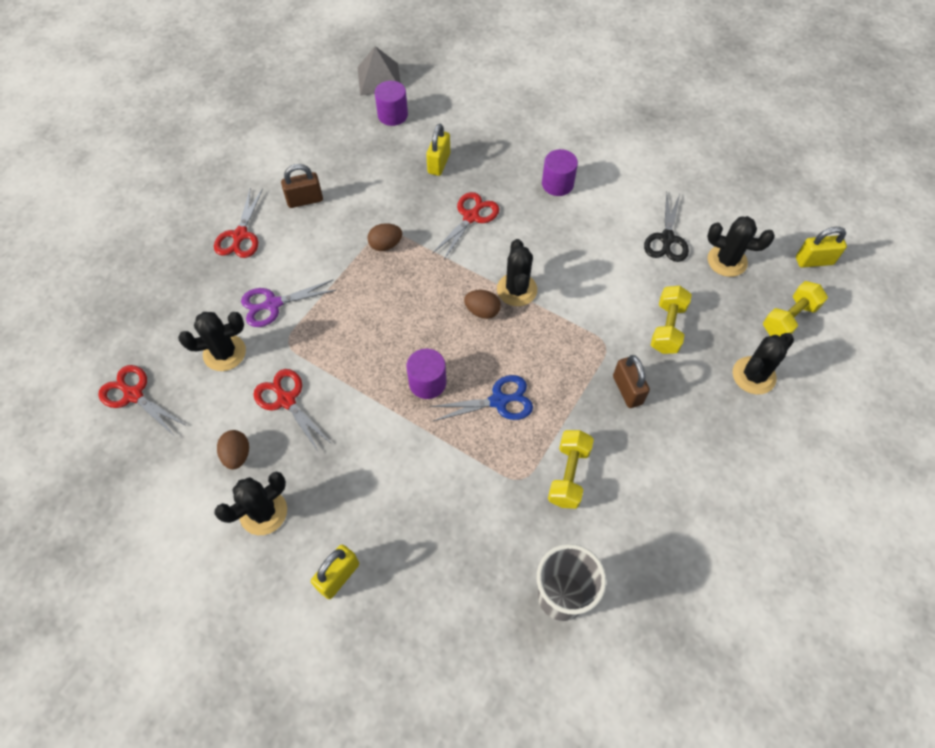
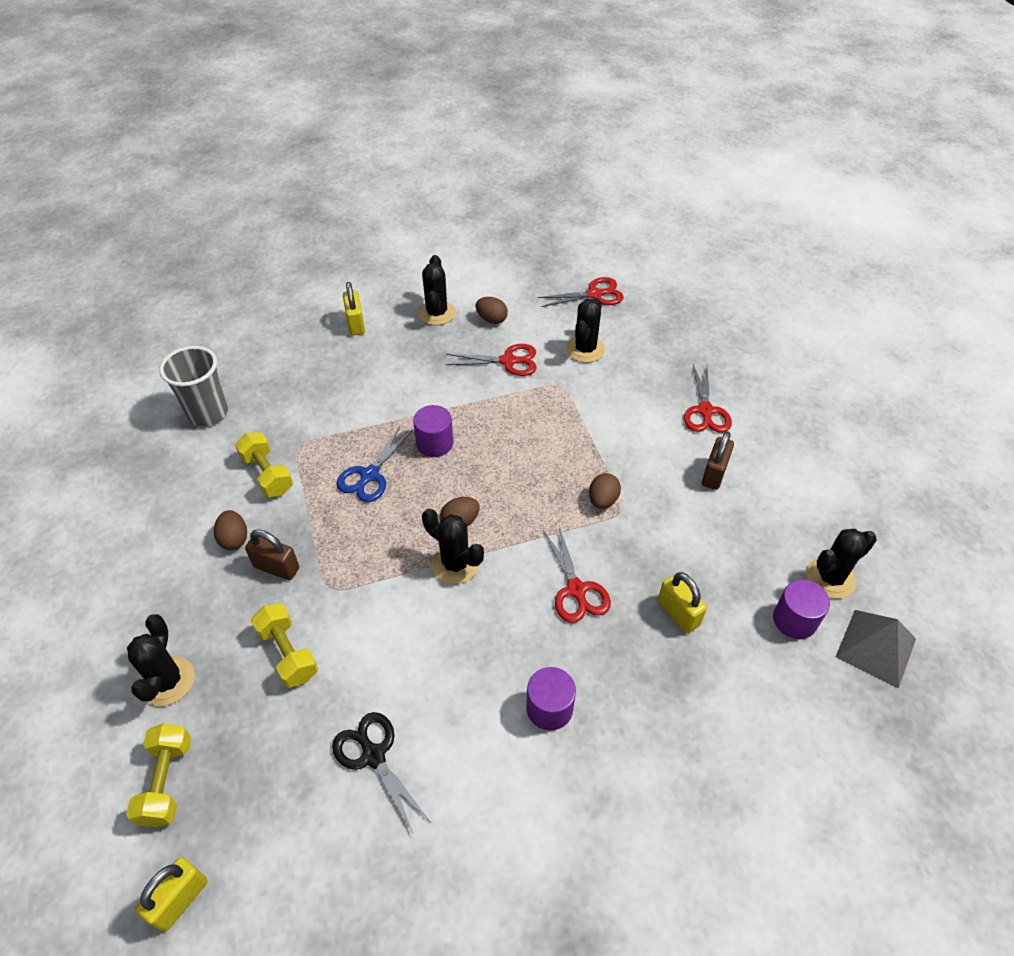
camera: 130 degrees right, 10 degrees down
red scissors [214,188,263,258] -> red scissors turned 135 degrees counterclockwise [684,365,732,433]
purple scissors [241,280,336,327] -> none
black cactus [707,216,775,277] -> black cactus moved to [806,529,877,598]
none -> brown egg [214,510,247,550]

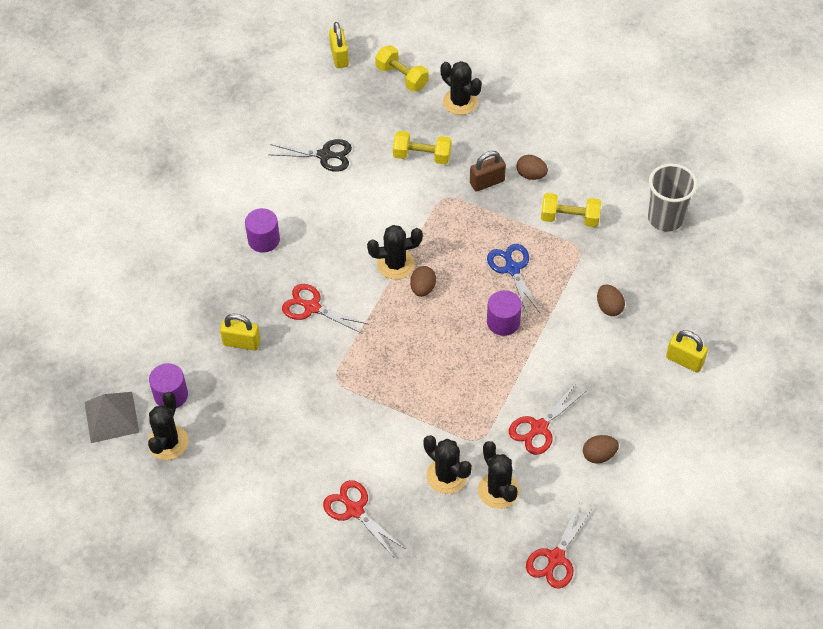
camera: 135 degrees right, 5 degrees up
black cactus [418,255,456,325] -> black cactus moved to [423,435,472,494]
brown egg [589,473,621,509] -> brown egg moved to [597,284,625,316]
brown padlock [702,431,734,490] -> none

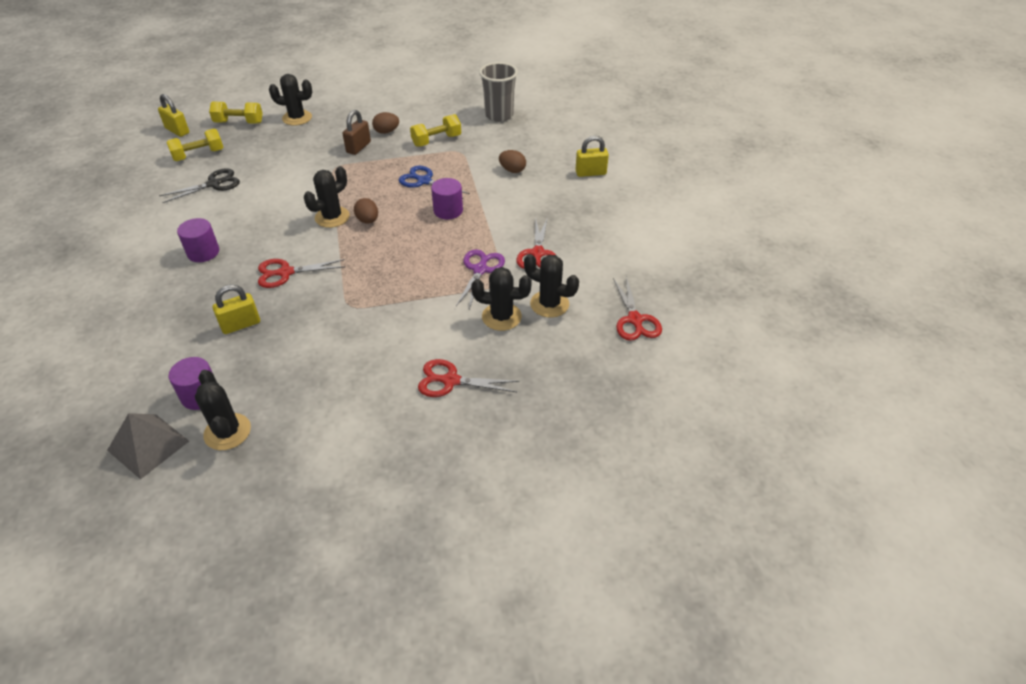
camera: 40 degrees left, 10 degrees down
yellow dumbbell [393,131,451,164] -> yellow dumbbell moved to [167,129,223,161]
brown egg [583,435,619,464] -> none
none -> purple scissors [456,249,505,309]

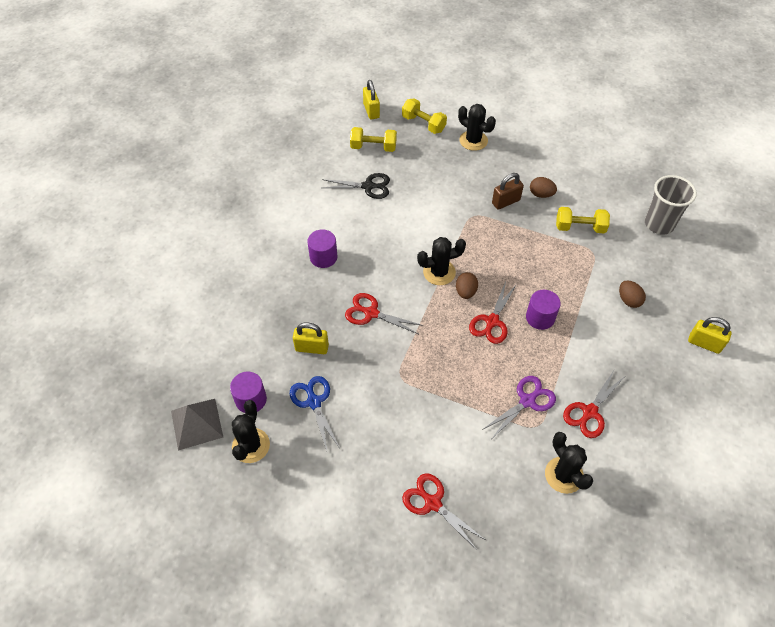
camera: 35 degrees right, 10 degrees up
blue scissors [399,166,470,199] -> blue scissors moved to [290,376,339,450]
black cactus [471,267,532,331] -> none
red scissors [613,276,662,341] -> red scissors moved to [469,281,517,344]

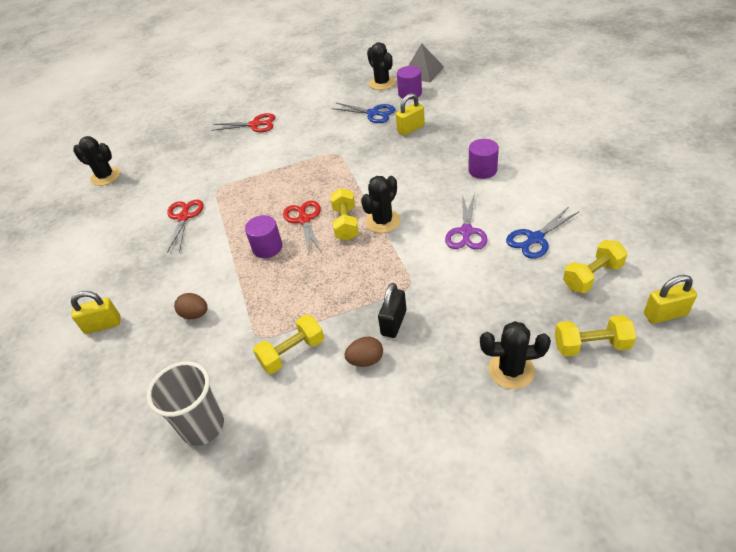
camera: 145 degrees right, 10 degrees down
black scissors [322,173,390,199] -> blue scissors [506,207,579,259]
red scissors [345,293,423,334] -> none
yellow padlock [363,80,380,120] -> yellow padlock turned 45 degrees counterclockwise [644,275,697,324]
brown egg [456,272,478,299] -> yellow dumbbell [330,188,359,241]
purple scissors [482,376,556,438] -> purple scissors moved to [445,193,488,250]
brown padlock [492,173,524,210] -> black padlock [378,283,406,338]
black cactus [545,432,593,494] -> black cactus moved to [73,136,120,186]

